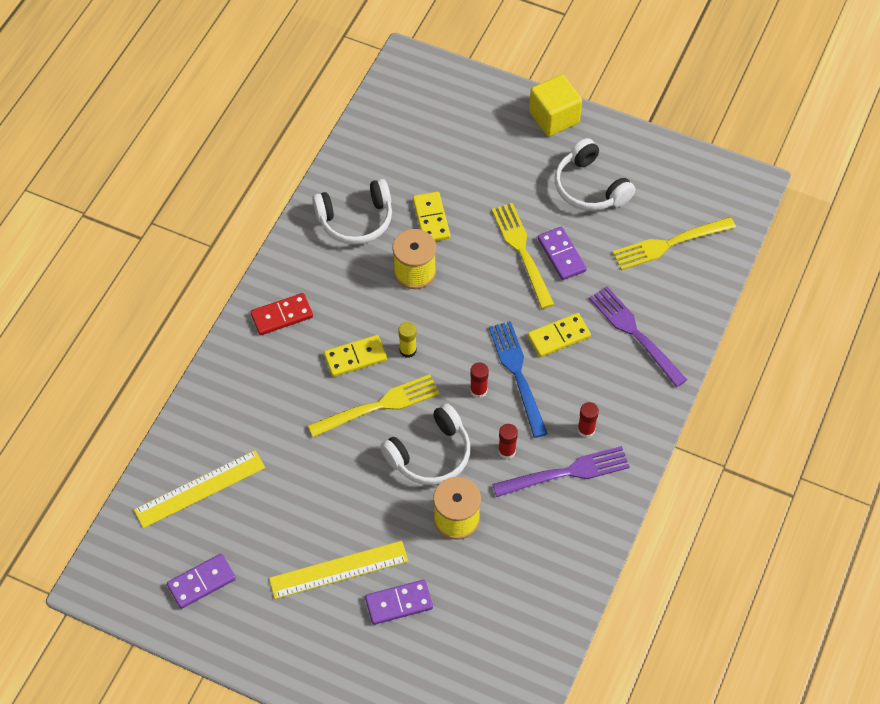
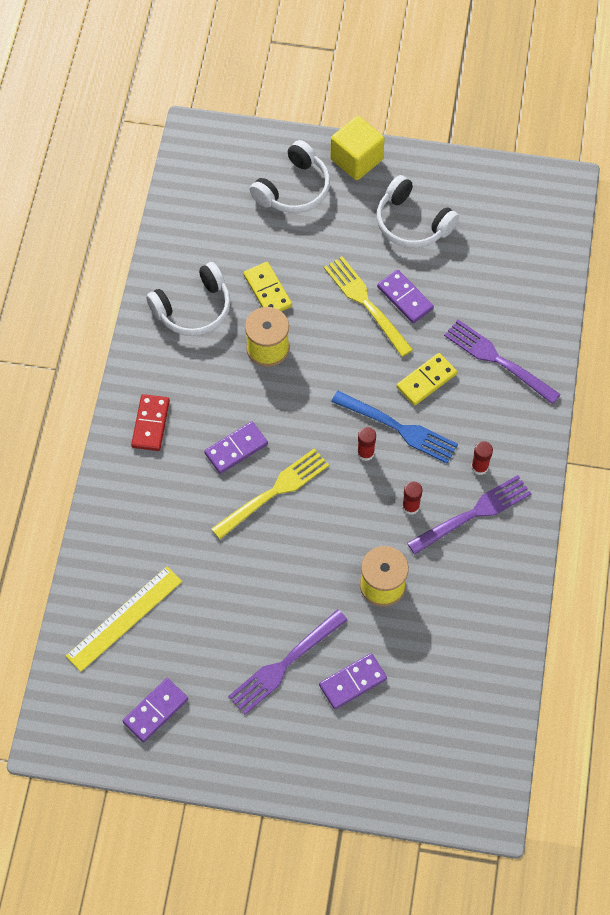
camera: 15 degrees left, 5 degrees up
red domino [251,293,313,335] -> red domino turned 45 degrees counterclockwise [131,394,170,451]
yellow ruler [269,541,408,599] -> purple fork [228,609,347,715]
yellow domino [324,335,387,377] -> purple domino [204,421,268,474]
white headphones [380,403,471,485] -> white headphones moved to [250,140,330,213]
yellow glue stick [398,322,417,358] -> none
blue fork [489,321,548,438] -> blue fork turned 150 degrees clockwise [331,391,458,463]
yellow fork [612,217,736,270] -> none

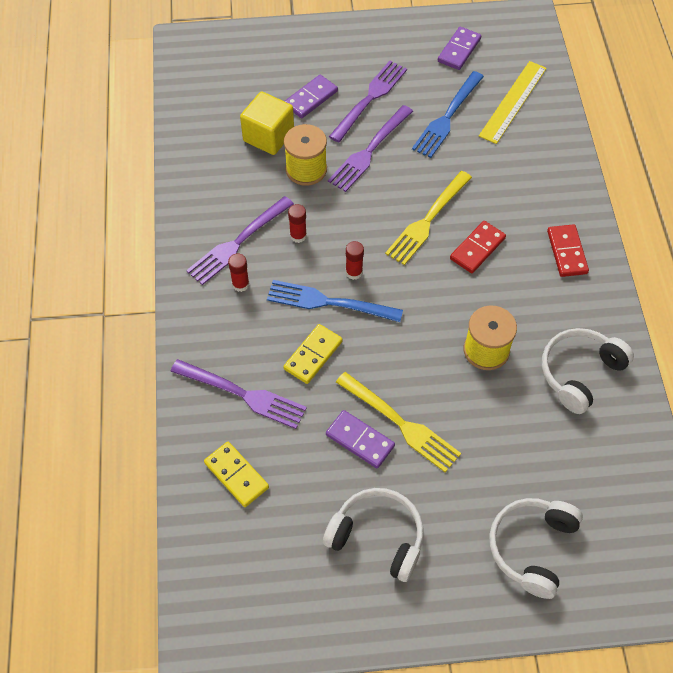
camera: 165 degrees right, 5 degrees down
purple domino [204,421,268,474] -> red domino [450,221,506,273]
yellow domino [244,262,292,311] -> yellow domino moved to [204,442,269,507]
yellow cube [330,116,385,180] -> yellow cube moved to [240,91,294,155]
none -> purple fork [328,105,413,192]
none -> blue fork [412,71,484,158]

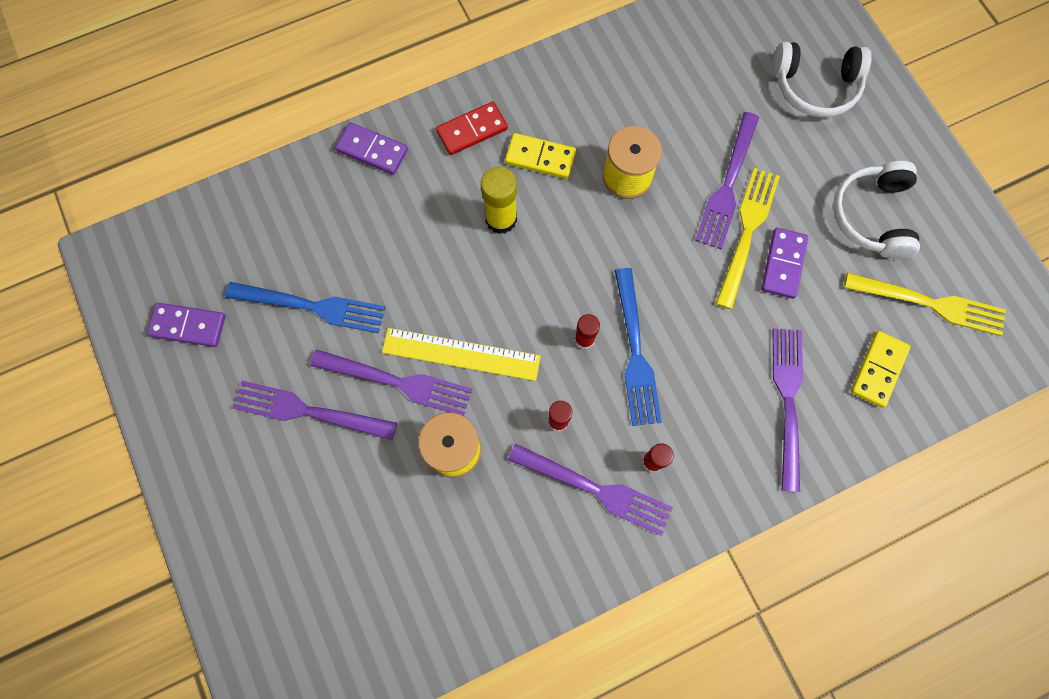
camera: 110 degrees left, 15 degrees up
yellow cube [240,91,294,155] -> none
yellow domino [283,324,343,384] -> yellow domino moved to [505,133,576,179]
purple domino [285,75,338,118] -> purple domino moved to [335,122,408,175]
yellow fork [385,171,472,265] -> yellow fork moved to [844,272,1006,336]
red domino [450,221,506,273] -> yellow glue stick [481,167,517,234]
yellow ruler [479,61,547,144] -> yellow ruler moved to [382,328,541,381]
white headphones [542,328,634,414] -> none
none -> purple fork [695,112,759,249]

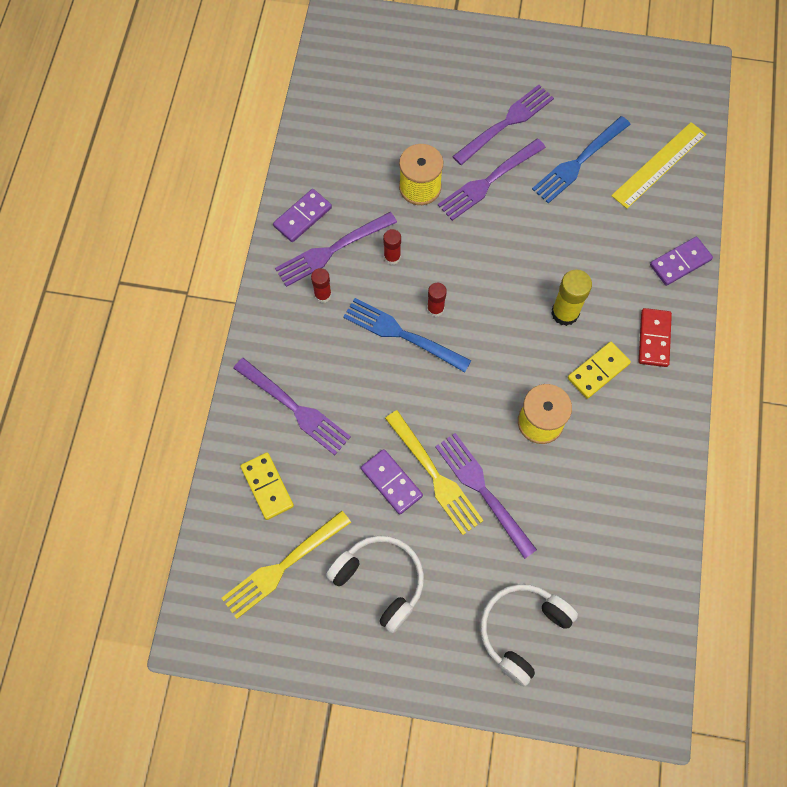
camera: 125 degrees right, 5 degrees down
purple domino [147,303,226,347] -> purple domino moved to [273,189,332,242]
yellow ruler [382,328,541,381] -> yellow ruler moved to [611,122,707,209]

